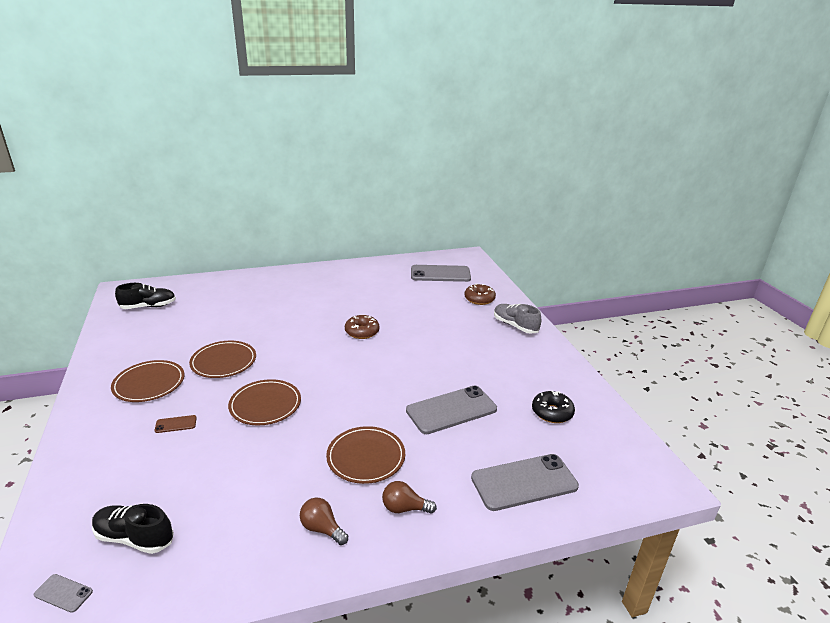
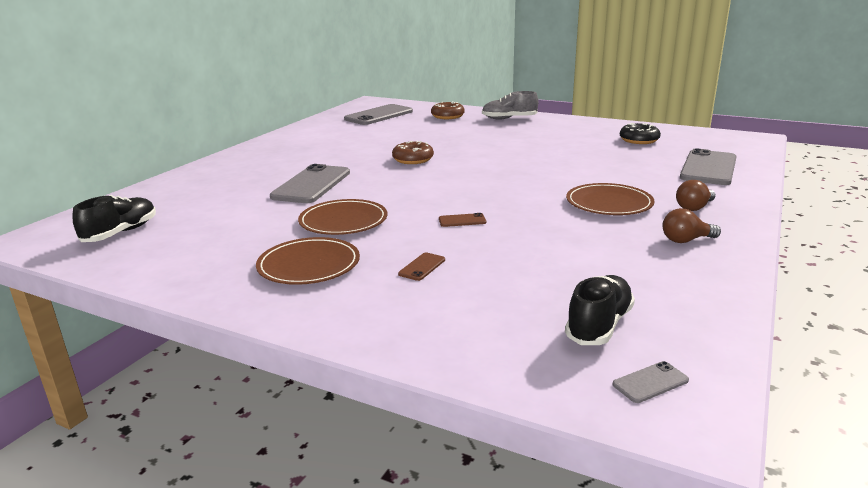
camera: 45 degrees left, 5 degrees down
black shoe [92,504,174,554] -> black shoe turned 150 degrees clockwise [565,275,635,345]
brown plate [228,379,301,425] -> brown phone [439,213,486,227]
grey phone [406,385,497,434] -> grey phone moved to [270,164,350,203]

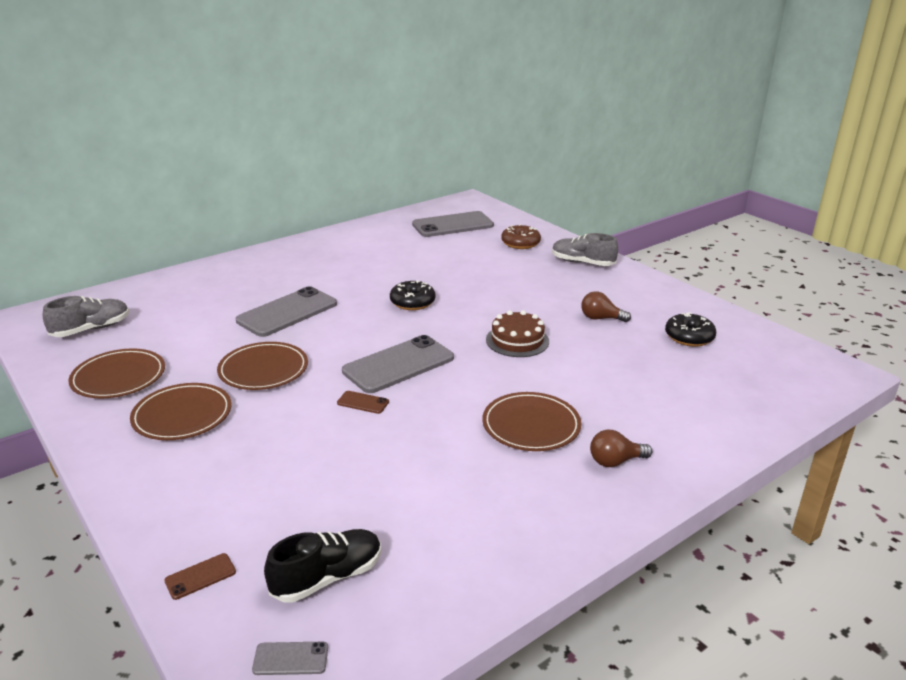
camera: 25 degrees right, 5 degrees up
black shoe [72,195,156,242] -> grey shoe [43,296,129,337]
brown donut [392,141,434,164] -> black donut [390,280,435,310]
brown phone [398,253,445,281] -> brown phone moved to [164,553,236,600]
brown light bulb [663,208,721,243] -> brown light bulb moved to [581,291,631,322]
grey phone [680,148,737,185] -> grey phone moved to [342,335,454,393]
none -> brown plate [68,348,165,398]
none -> brown cake [486,310,549,357]

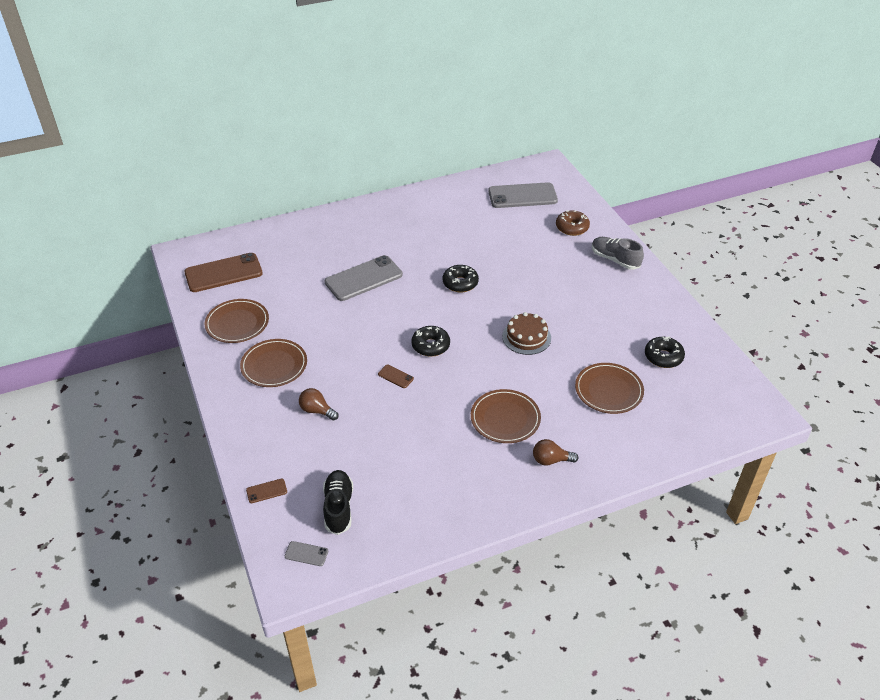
camera: 15 degrees right, 15 degrees up
grey shoe [43,296,129,337] -> brown phone [184,253,263,292]
brown plate [217,342,308,390] -> brown plate moved to [575,363,644,414]
black shoe [264,529,381,603] -> black shoe turned 75 degrees counterclockwise [323,470,353,535]
grey phone [342,335,454,393] -> black donut [411,326,450,357]
brown light bulb [581,291,631,322] -> brown light bulb moved to [299,388,339,420]

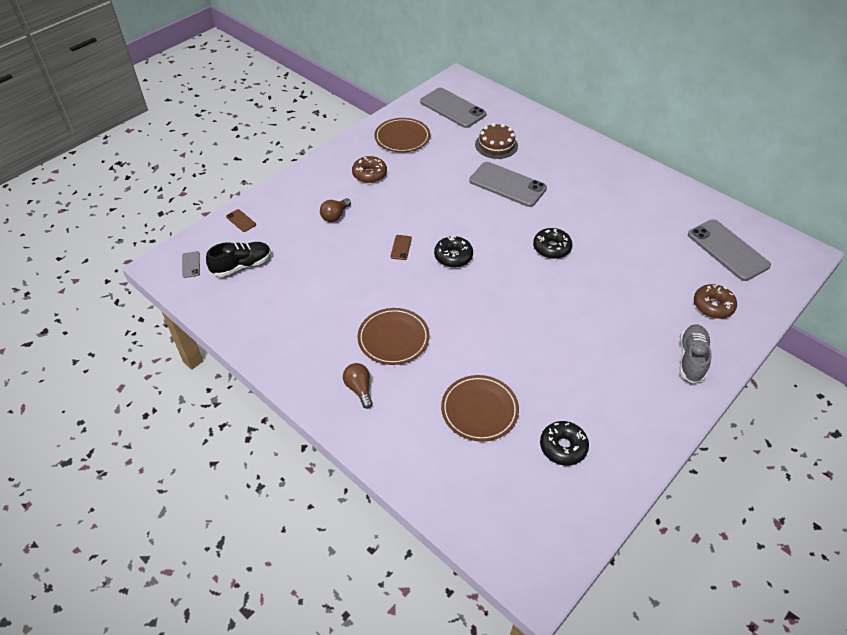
camera: 65 degrees right, 5 degrees up
brown phone [184,253,263,292] -> grey phone [420,88,486,128]
brown plate [240,339,307,387] -> brown donut [352,156,387,183]
brown light bulb [299,388,339,420] -> brown light bulb turned 150 degrees counterclockwise [320,198,351,222]
brown cake [502,312,551,355] -> brown cake moved to [475,123,518,159]

